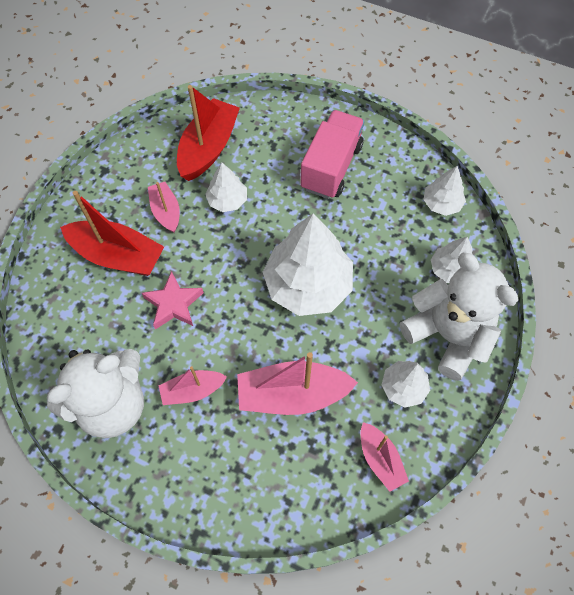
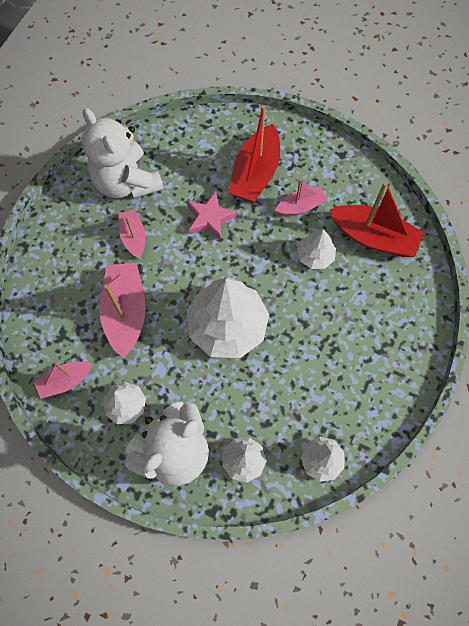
camera: 90 degrees right, 5 degrees up
pink truck [300,110,365,199] -> none

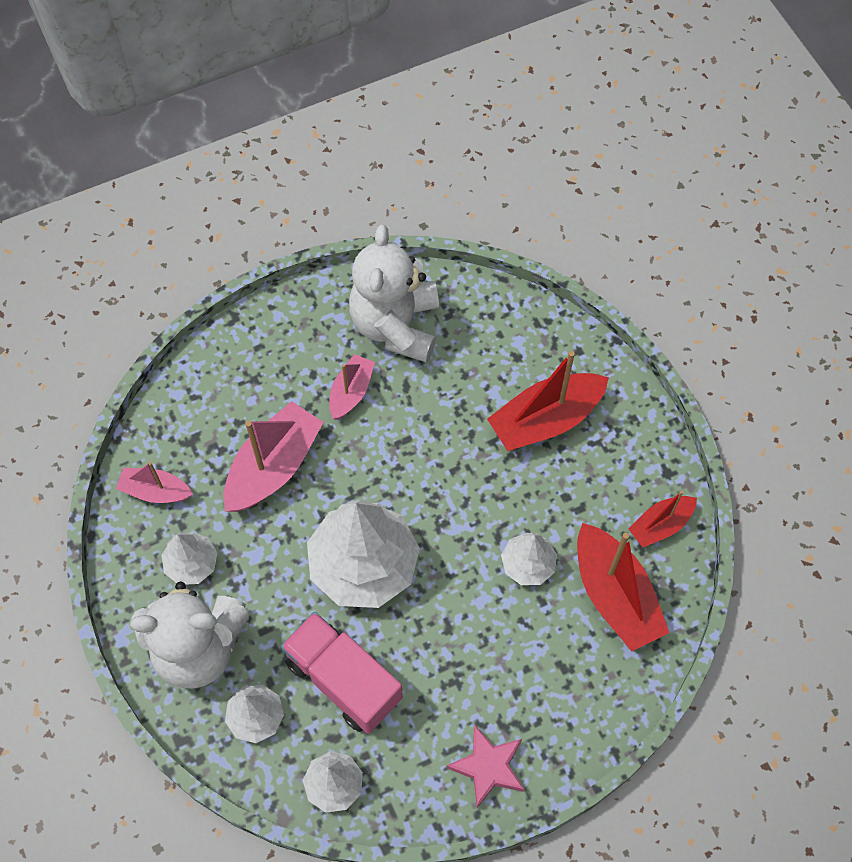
camera: 40 degrees right, 5 degrees down
pink star [187,191,237,241] -> pink star moved to [447,726,524,808]
pink boat [275,179,327,216] -> none
none -> pink truck [281,612,403,734]
none -> red boat [628,491,697,547]

